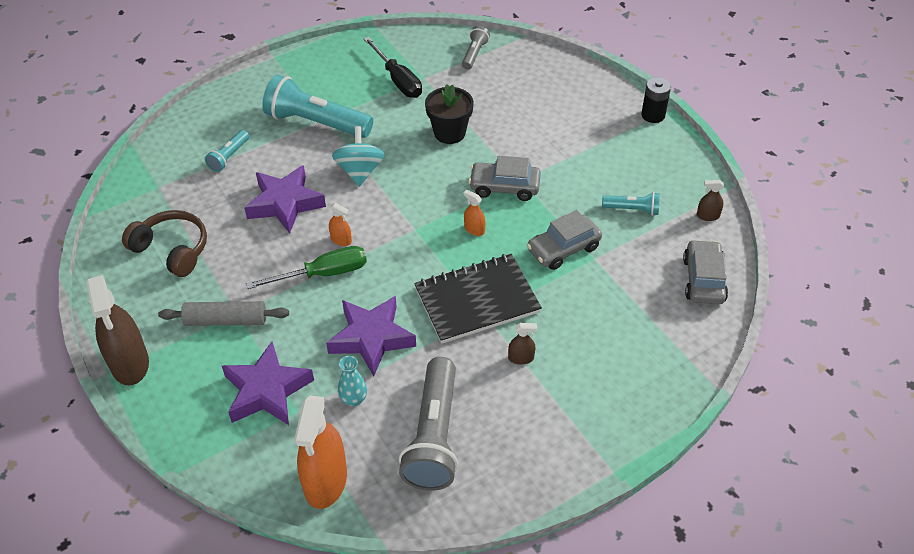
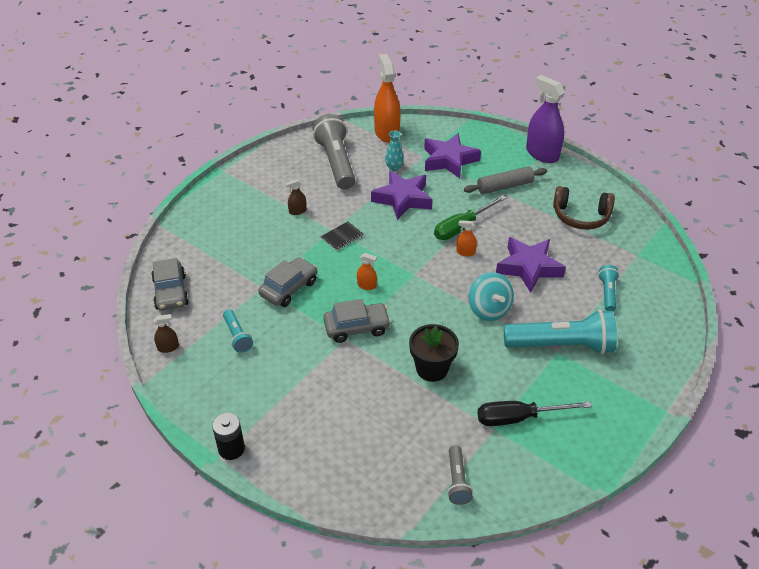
camera: 160 degrees right, 5 degrees down
brown spray bottle [86,275,149,385] -> purple spray bottle [526,75,565,163]
black screwdriver [364,37,422,98] -> black screwdriver turned 45 degrees counterclockwise [477,401,592,426]
black notebook [414,254,542,344] -> black notebook [321,221,363,251], size x0.43
turquoise flashlight [602,192,660,216] -> turquoise flashlight turned 105 degrees counterclockwise [223,309,253,353]

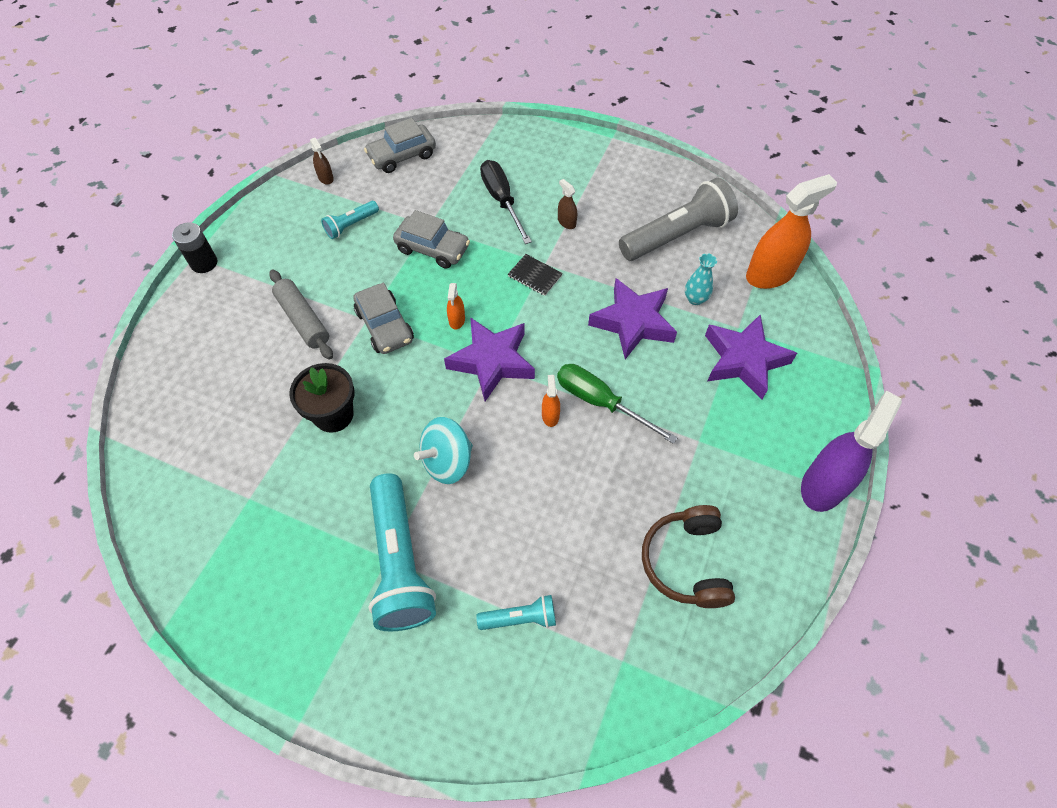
camera: 75 degrees right, 15 degrees up
grey flashlight [447,445,473,505] -> none
grey rolling pin [464,166,547,194] -> grey rolling pin moved to [269,270,333,360]
black screwdriver [477,401,592,426] -> black screwdriver moved to [480,160,532,244]
purple star [496,237,566,293] -> purple star moved to [444,317,535,401]

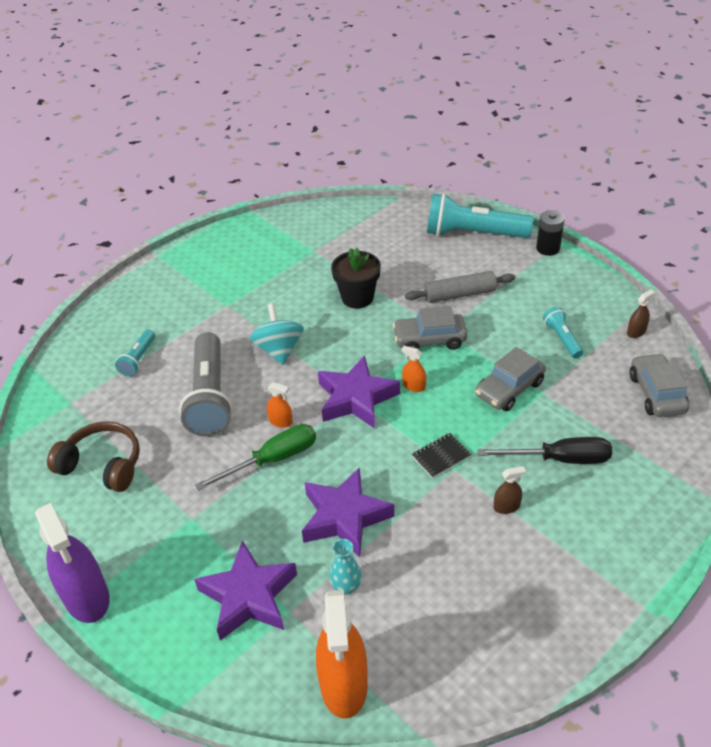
camera: 115 degrees right, 15 degrees down
brown spray bottle [310,138,334,185] -> brown spray bottle turned 150 degrees clockwise [627,290,655,338]
turquoise flashlight [369,473,436,631] -> turquoise flashlight moved to [427,193,533,238]
grey flashlight [619,178,738,261] -> grey flashlight moved to [179,332,233,436]

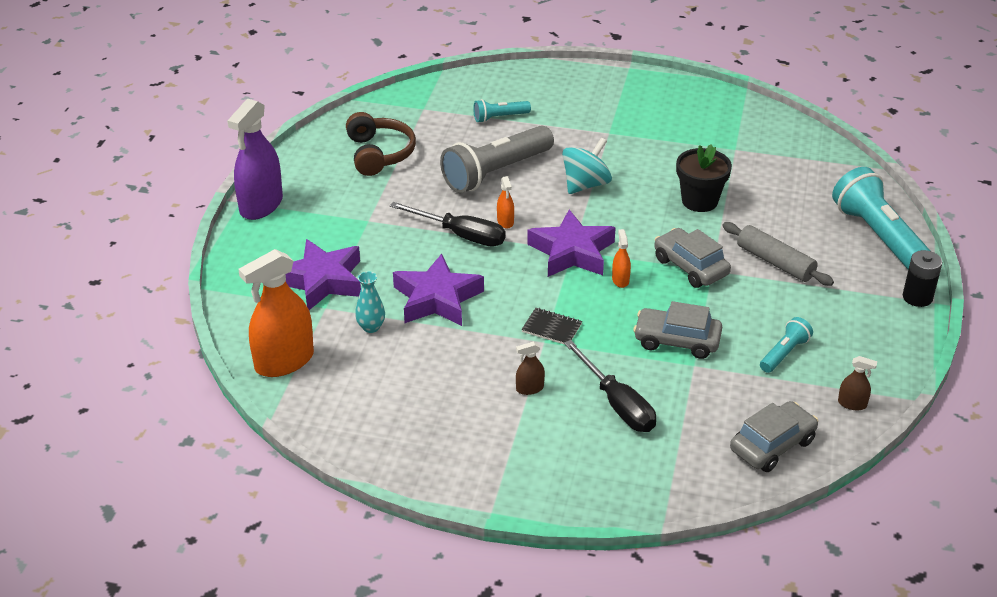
camera: 55 degrees right, 5 degrees down
green screwdriver [195,424,316,491] -> black screwdriver [390,202,506,247]
brown spray bottle [494,466,526,514] -> brown spray bottle turned 120 degrees clockwise [516,341,545,395]

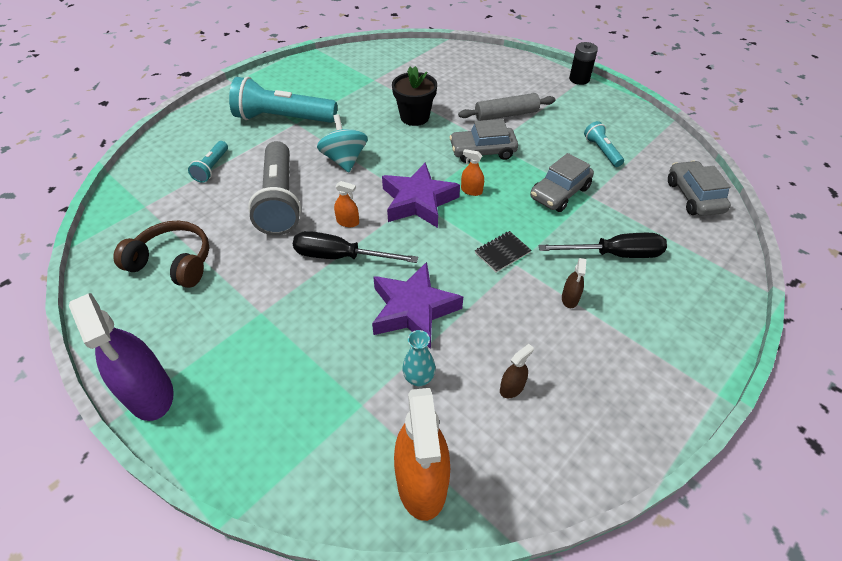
camera: 60 degrees left, 10 degrees up
purple star [285,239,361,310] -> none
black screwdriver [390,202,506,247] -> black screwdriver turned 135 degrees counterclockwise [293,231,418,263]
turquoise flashlight [832,167,930,269] -> turquoise flashlight moved to [229,77,337,123]
brown spray bottle [838,356,877,410] -> brown spray bottle moved to [500,344,534,398]

